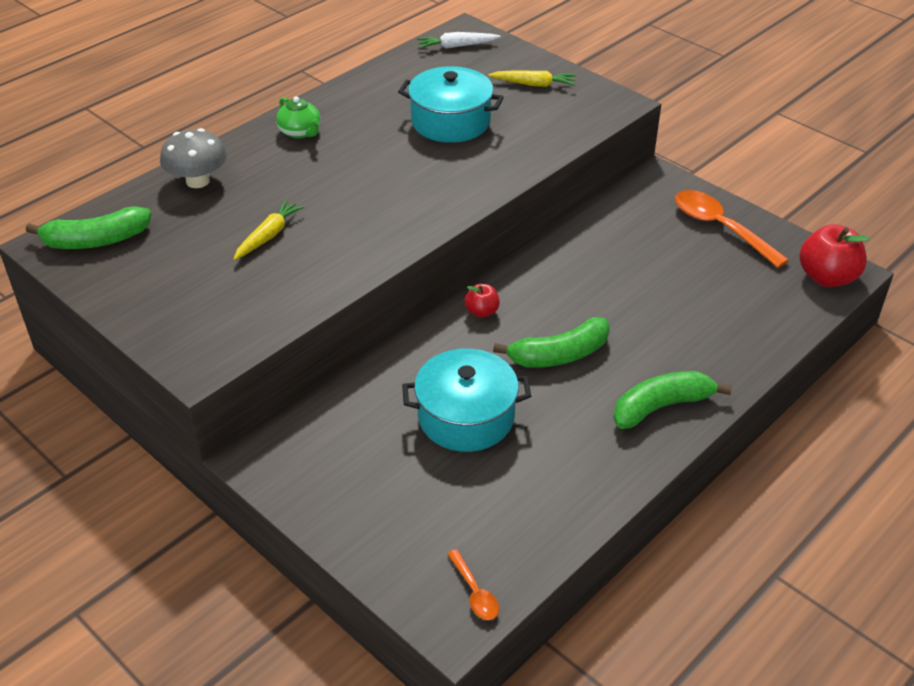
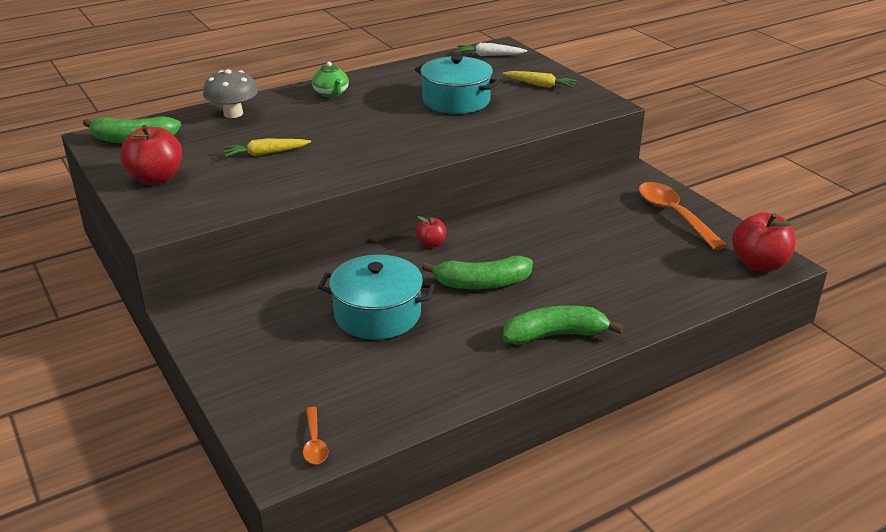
camera: 15 degrees right, 10 degrees down
yellow carrot [234,199,305,260] -> yellow carrot turned 150 degrees counterclockwise [223,139,311,157]
none -> red apple [120,125,182,185]

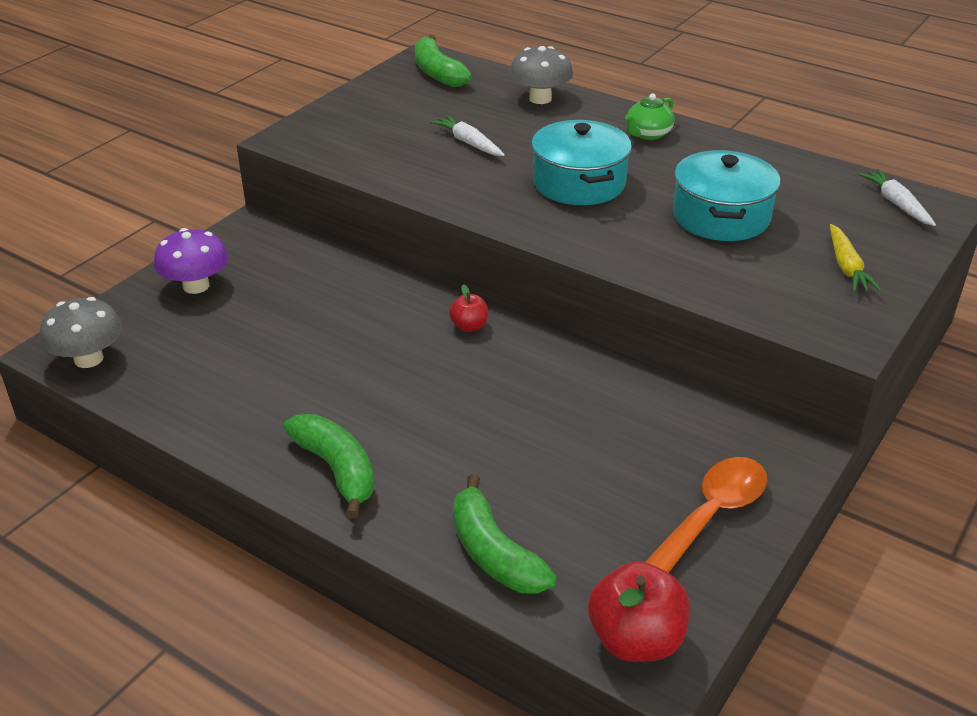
camera: 65 degrees right, 5 degrees up
red apple [120,125,182,185] -> none
yellow carrot [223,139,311,157] -> white carrot [430,115,505,156]
orange spoon [303,407,328,464] -> grey mushroom [40,297,122,368]
turquoise pot [318,255,435,340] -> turquoise pot moved to [532,120,632,205]
green banana [422,256,533,289] -> green banana moved to [453,474,557,594]
none -> purple mushroom [154,228,228,294]

